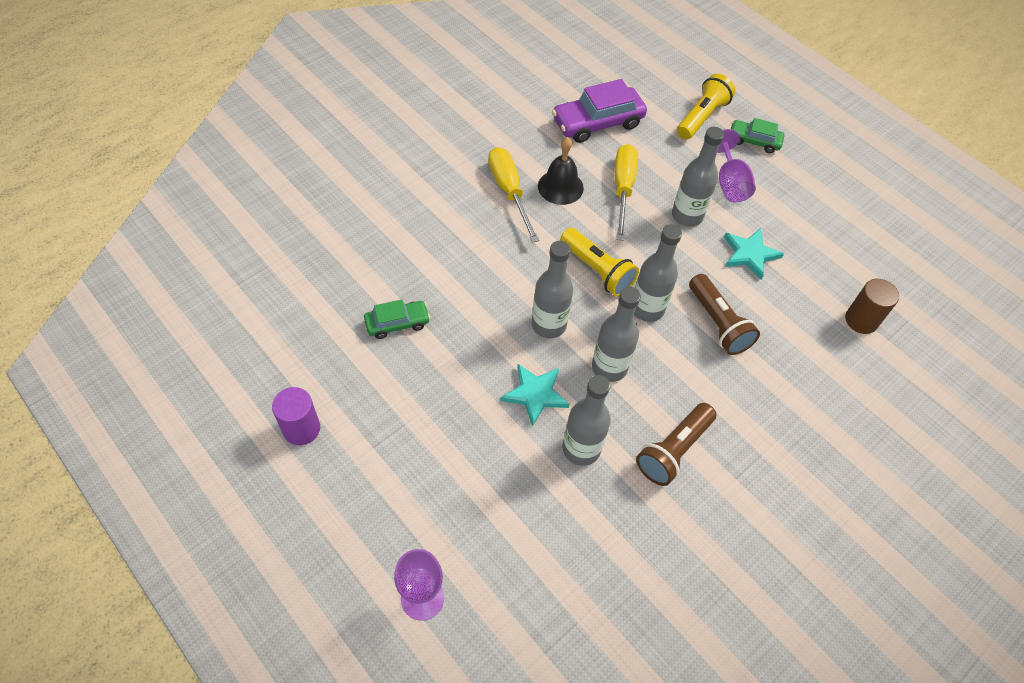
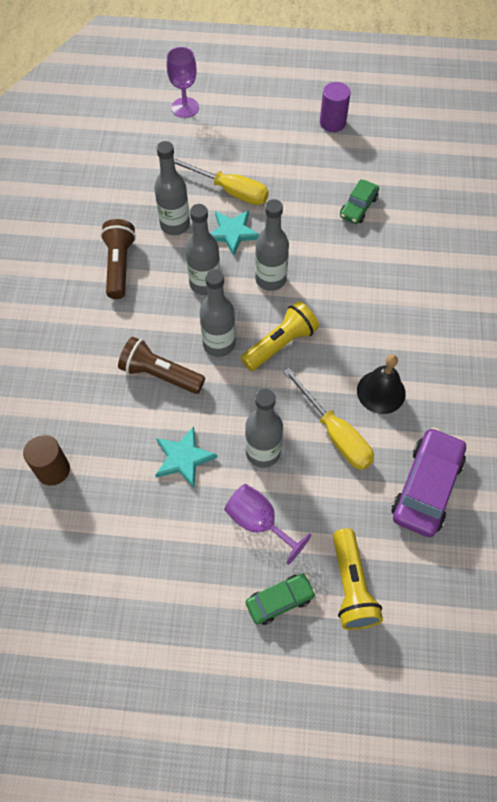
camera: 140 degrees right, 5 degrees up
yellow screwdriver [488,147,539,243] -> yellow screwdriver moved to [174,158,269,205]
yellow flashlight [560,228,639,297] -> yellow flashlight turned 135 degrees clockwise [241,301,319,371]

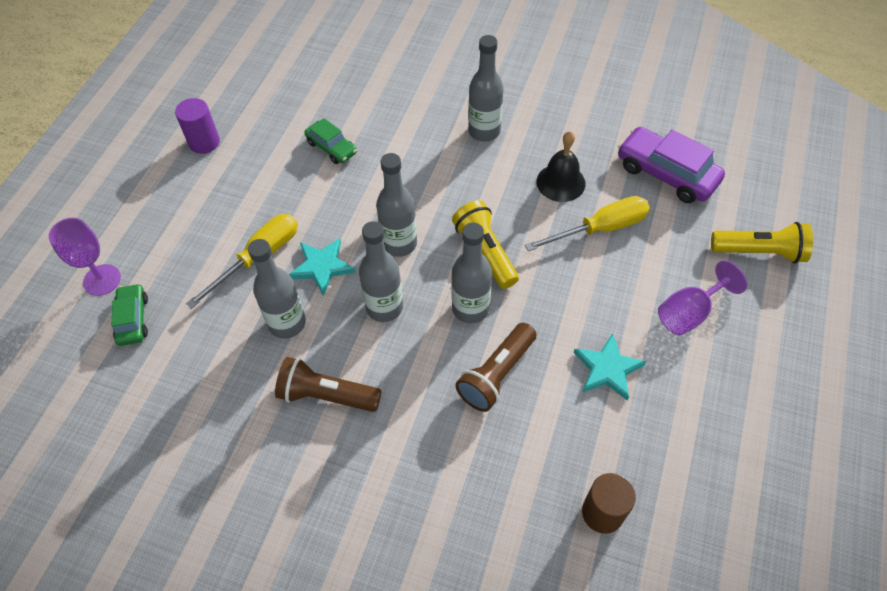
camera: 75 degrees left, 5 degrees down
grey bottle [245,389,283,468] -> grey bottle moved to [468,35,503,142]
green car [246,574,316,625] -> green car moved to [112,283,148,346]

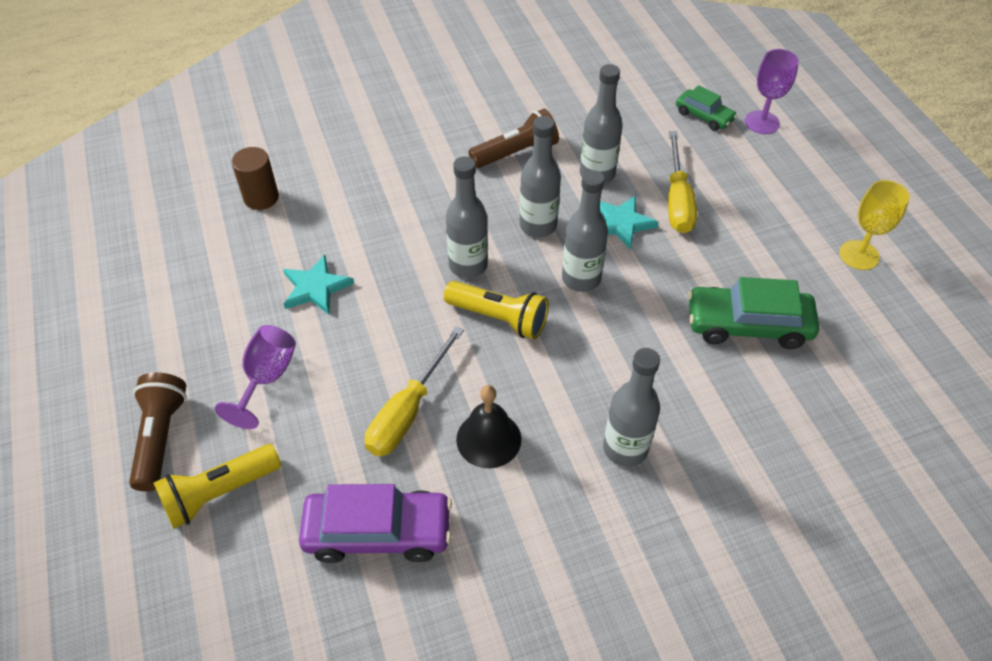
camera: 140 degrees right, 5 degrees down
purple cylinder [175,98,220,154] -> yellow goblet [839,180,910,270]
green car [304,118,357,164] -> green car [688,277,819,349], size x1.72
brown flashlight [455,323,536,412] -> brown flashlight moved to [129,373,187,492]

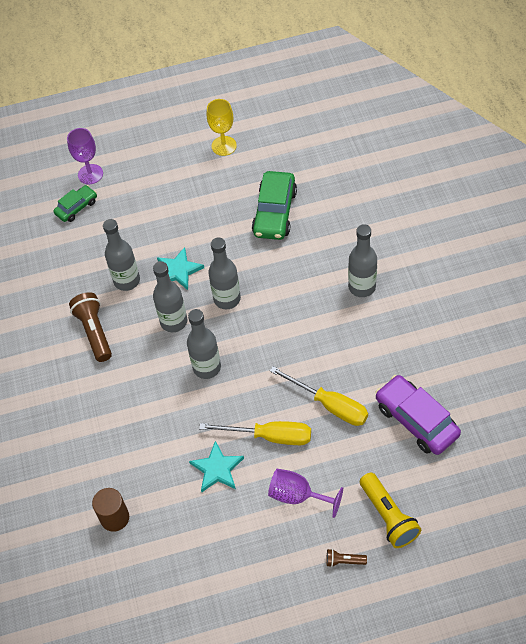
camera: 80 degrees left, 5 degrees up
brown flashlight [129,373,187,492] -> brown flashlight [326,549,367,567], size x0.50
purple car [299,484,452,563] -> purple car turned 45 degrees counterclockwise [375,375,461,455]
yellow flashlight [444,281,549,339] -> none
black bell [456,385,521,468] -> none
yellow screwdriver [668,131,697,233] -> yellow screwdriver moved to [199,421,311,445]

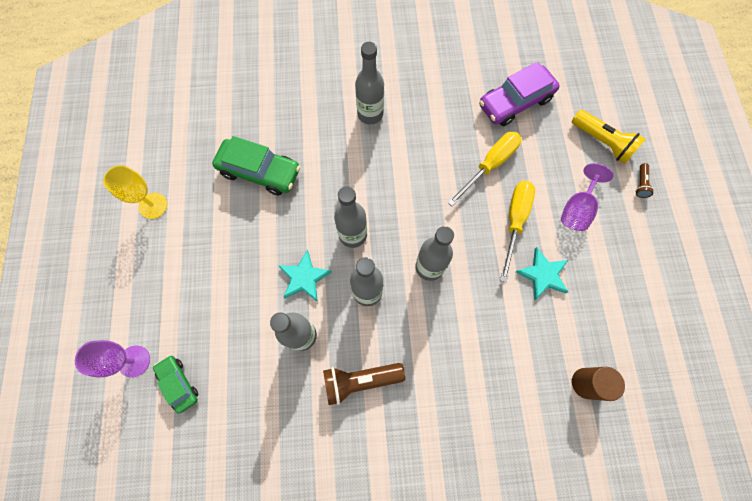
camera: 85 degrees left, 15 degrees up
yellow flashlight [360,473,421,548] -> yellow flashlight turned 60 degrees clockwise [571,110,645,164]

